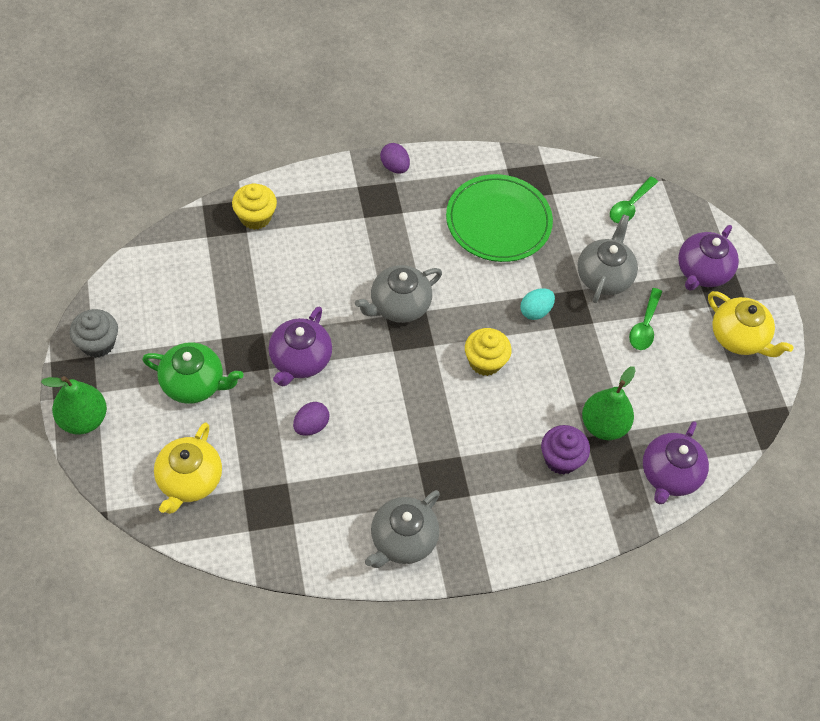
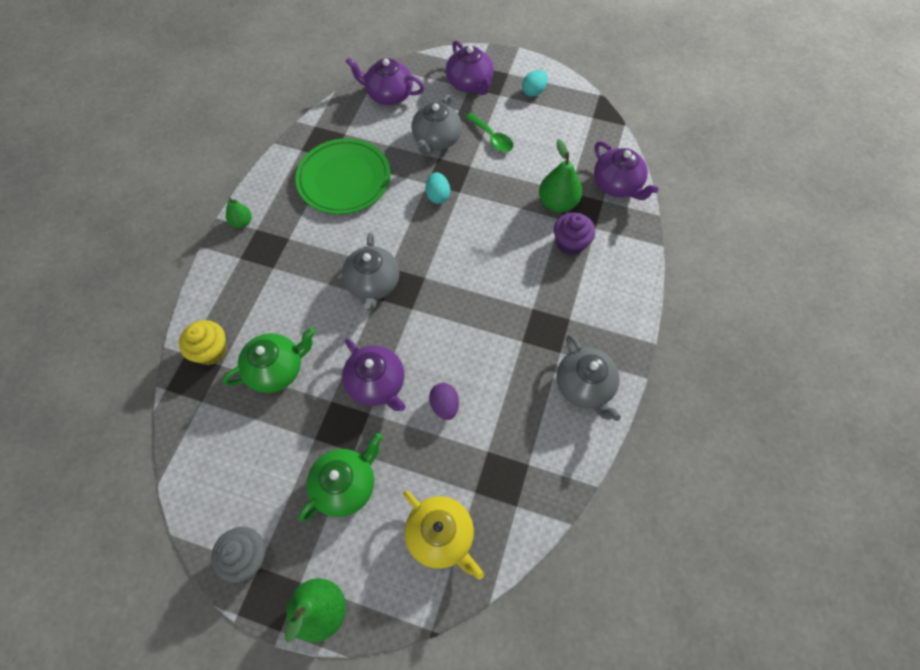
camera: 55 degrees left, 5 degrees up
purple egg [380,143,410,174] -> green pear [226,197,252,228]
yellow cupcake [465,328,512,376] -> none
grey teapot [578,214,638,303] -> grey teapot turned 120 degrees counterclockwise [411,94,462,155]
green spoon [610,176,658,223] -> purple teapot [346,57,424,105]
yellow teapot [708,291,794,357] -> turquoise egg [522,70,548,97]
none -> green teapot [222,328,316,393]

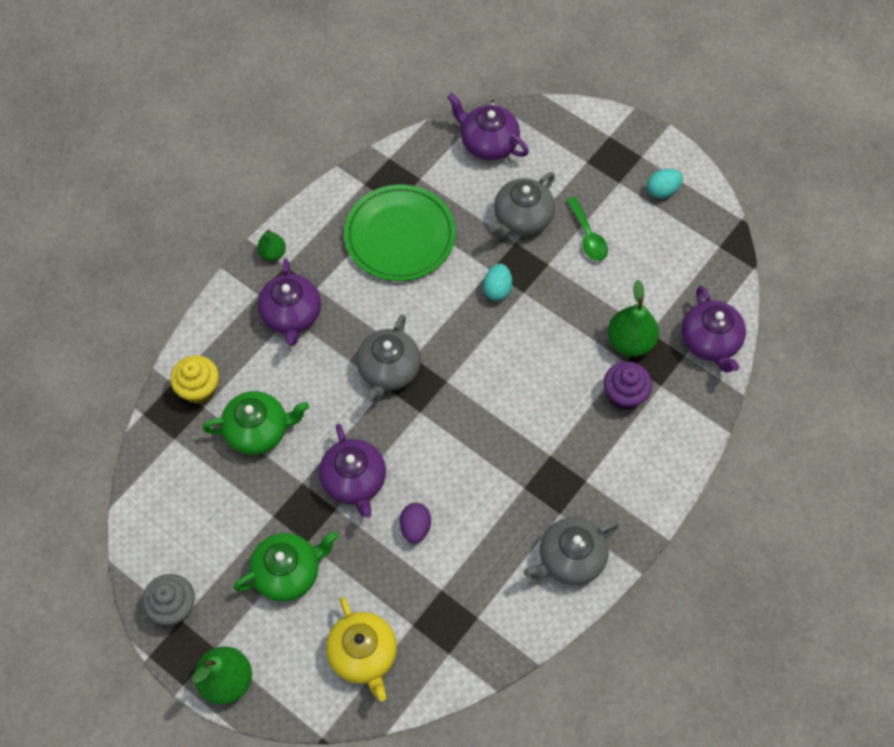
camera: 20 degrees right, 0 degrees up
purple teapot [446,40,494,95] -> purple teapot moved to [258,259,321,346]
grey teapot [557,335,621,421] -> grey teapot turned 60 degrees clockwise [523,517,619,585]

